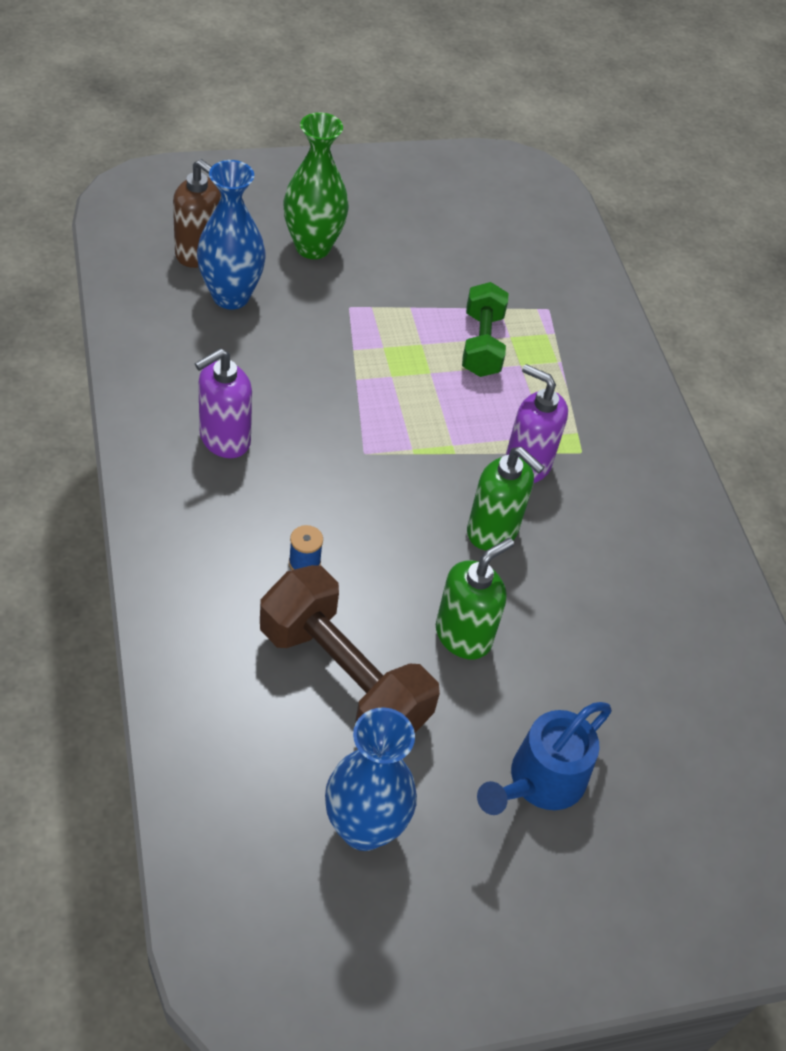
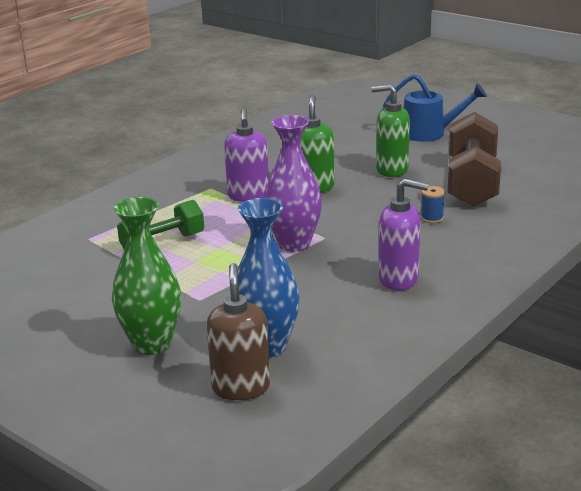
camera: 120 degrees left, 25 degrees down
blue vase [325,707,417,851] -> none
none -> purple vase [264,115,322,252]

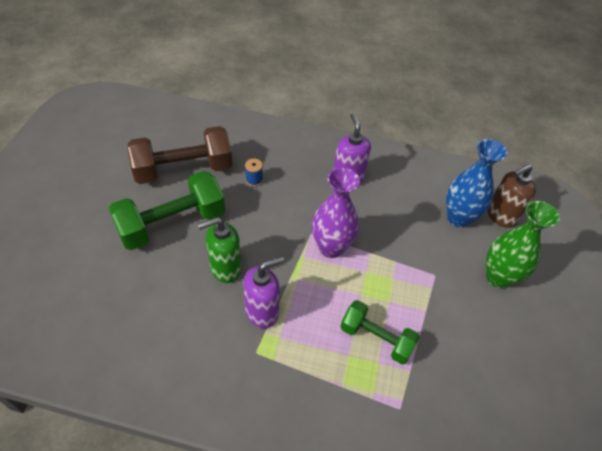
camera: 120 degrees left, 25 degrees up
green soap dispenser [371,84,410,177] -> green dumbbell [109,171,225,250]
blue watering can [383,74,487,142] -> none

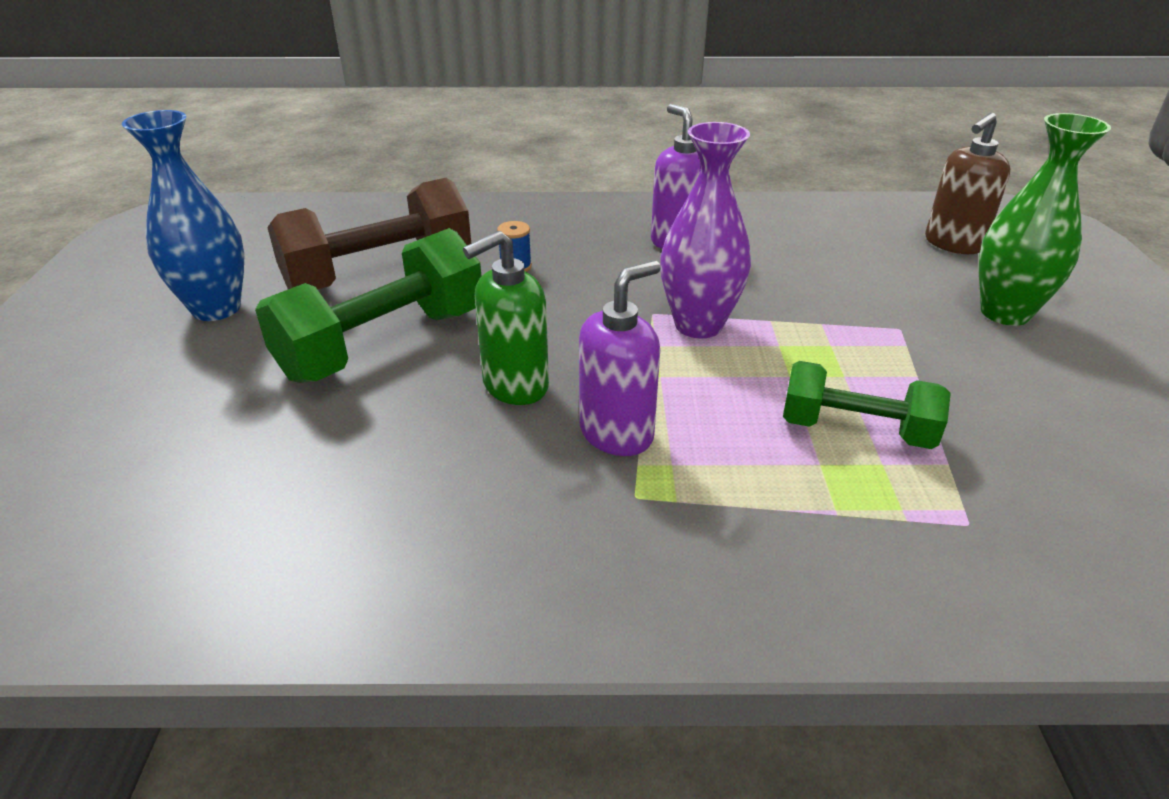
camera: 10 degrees left, 15 degrees down
blue vase [446,139,508,228] -> blue vase moved to [122,110,244,321]

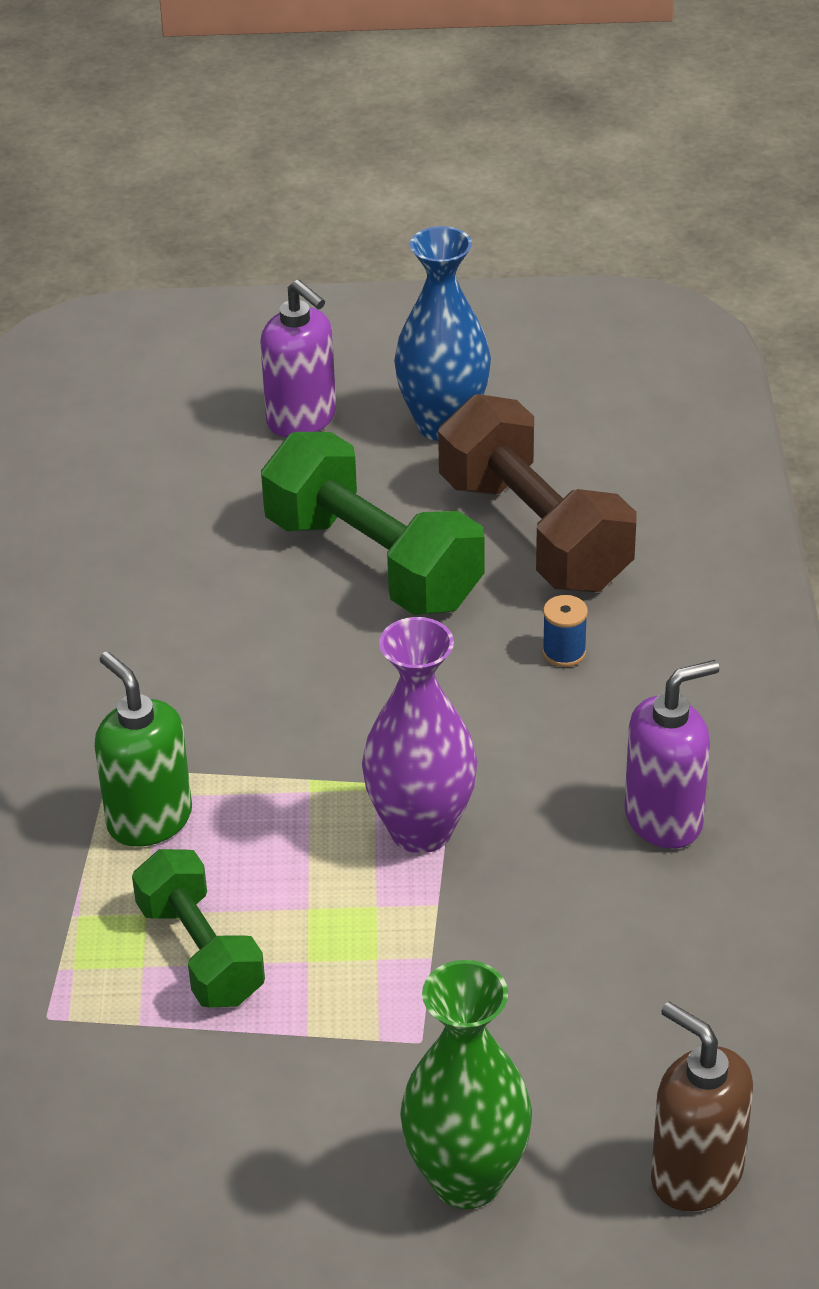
camera: 90 degrees right, 5 degrees up
green soap dispenser [463,231,549,405] -> green soap dispenser moved to [94,652,192,847]
purple soap dispenser [579,261,661,456] -> purple soap dispenser moved to [260,280,336,437]
green dumbbell [783,361,951,449] -> green dumbbell turned 45 degrees counterclockwise [132,849,265,1007]

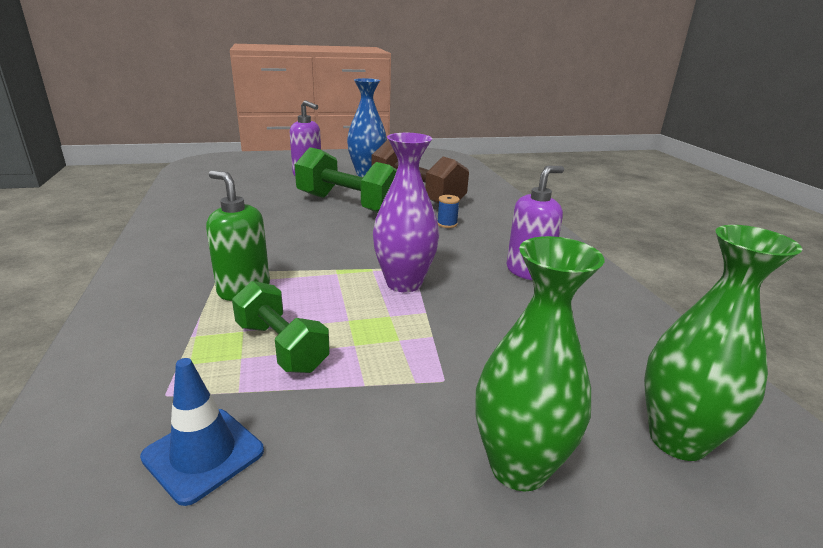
camera: 15 degrees left, 15 degrees down
brown soap dispenser [651,1002,753,1212] -> green vase [644,225,802,461]
none -> blue traffic cone [140,358,264,506]

